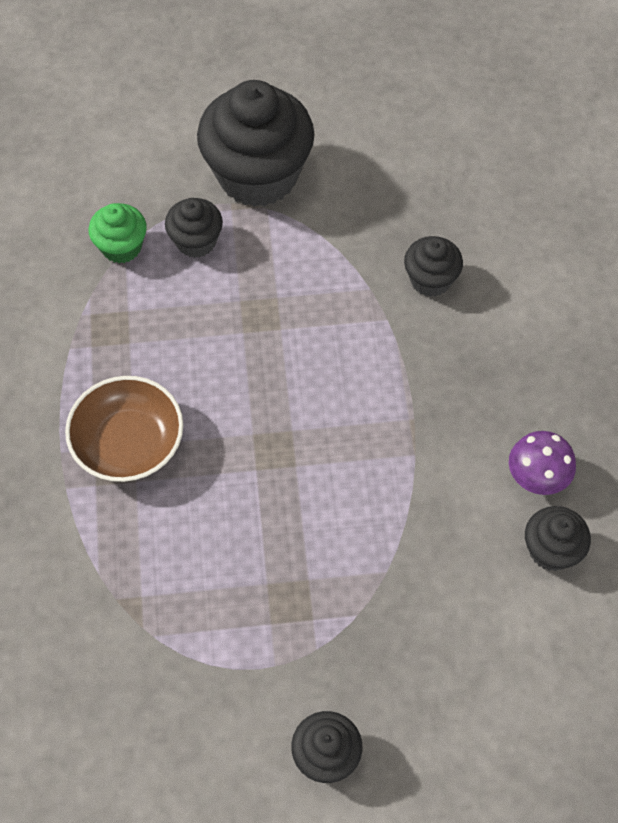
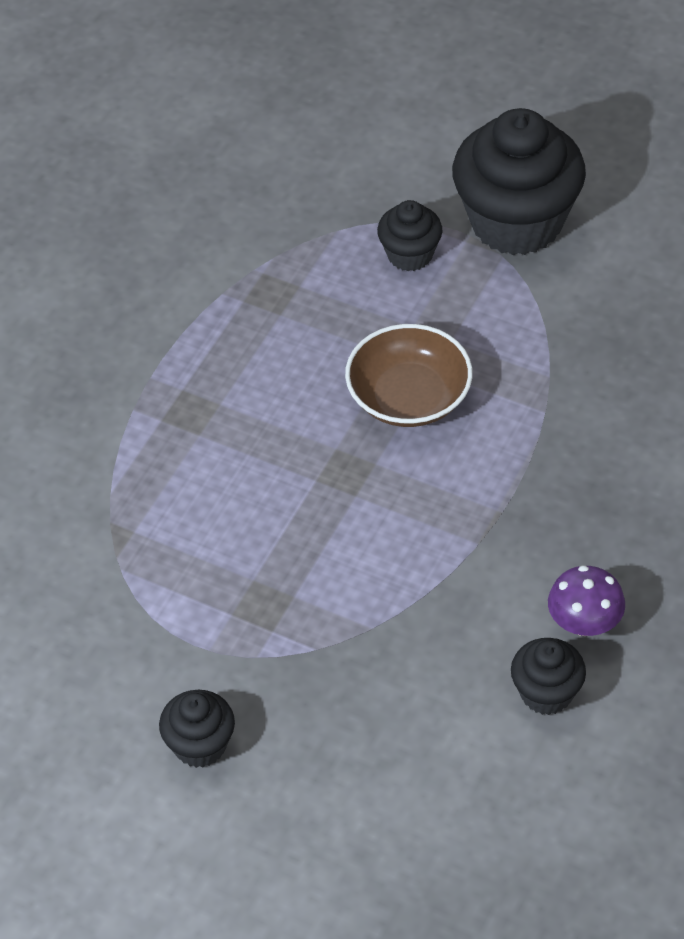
camera: 35 degrees right, 10 degrees down
brown bowl [65,376,183,482] -> brown bowl moved to [345,324,473,427]
green cupcake [88,203,147,263] -> none
black cupcake [404,236,463,297] -> none

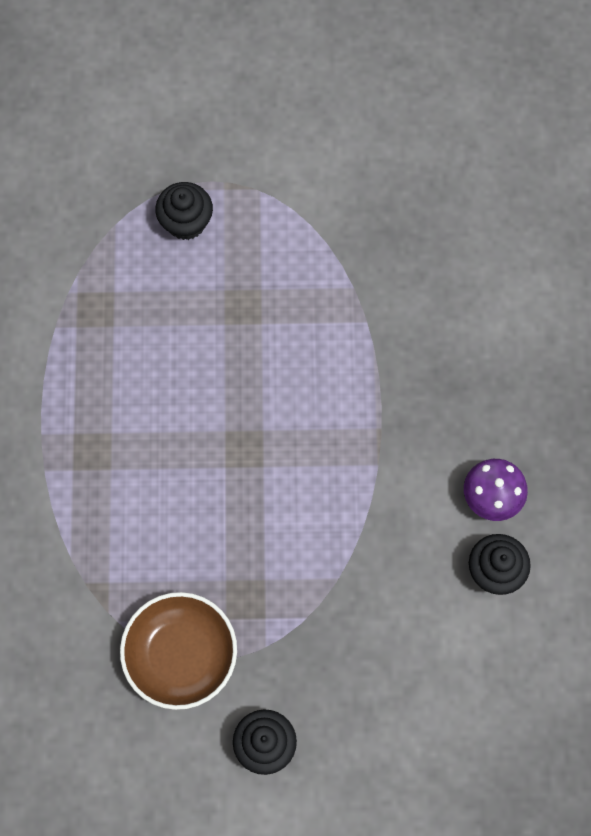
camera: 30 degrees left, 20 degrees up
brown bowl [345,324,473,427] -> brown bowl moved to [120,592,237,710]
black cupcake [452,108,586,255] -> none

